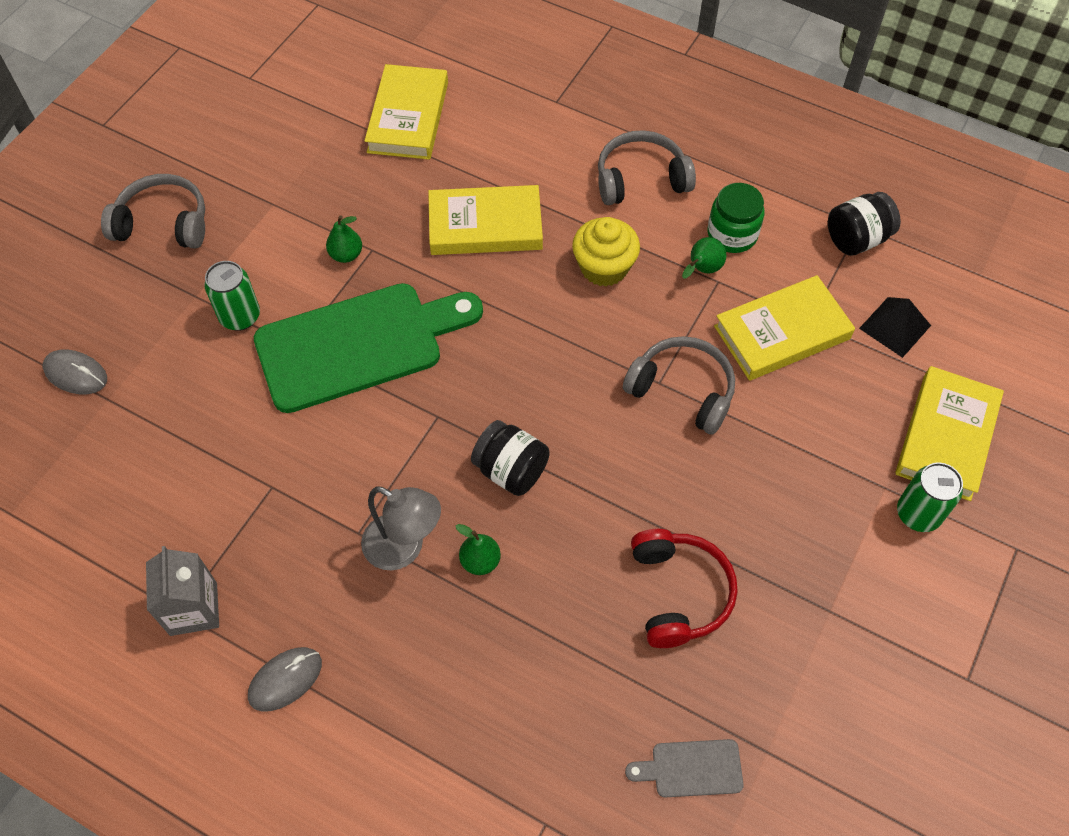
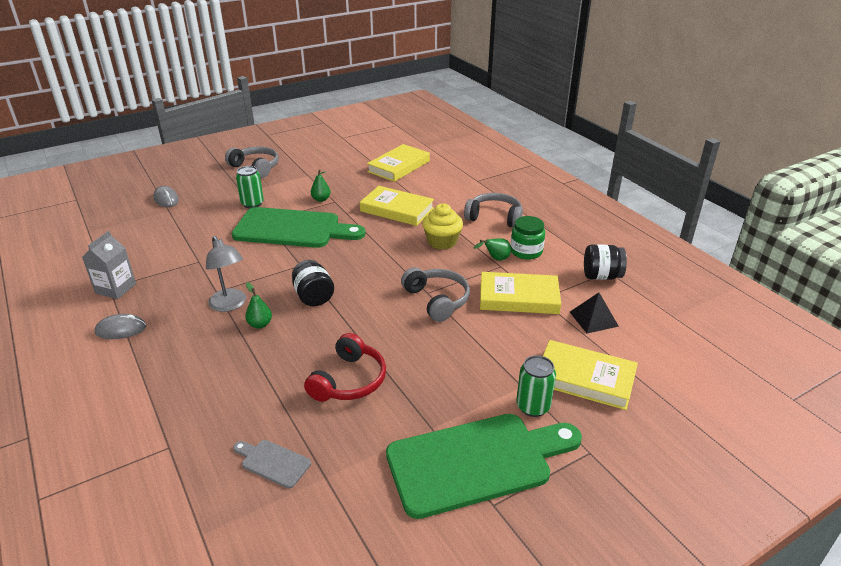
camera: 30 degrees right, 25 degrees down
yellow book [895,366,1004,501] -> yellow book turned 60 degrees clockwise [543,340,638,410]
none -> green cutting board [386,414,582,519]

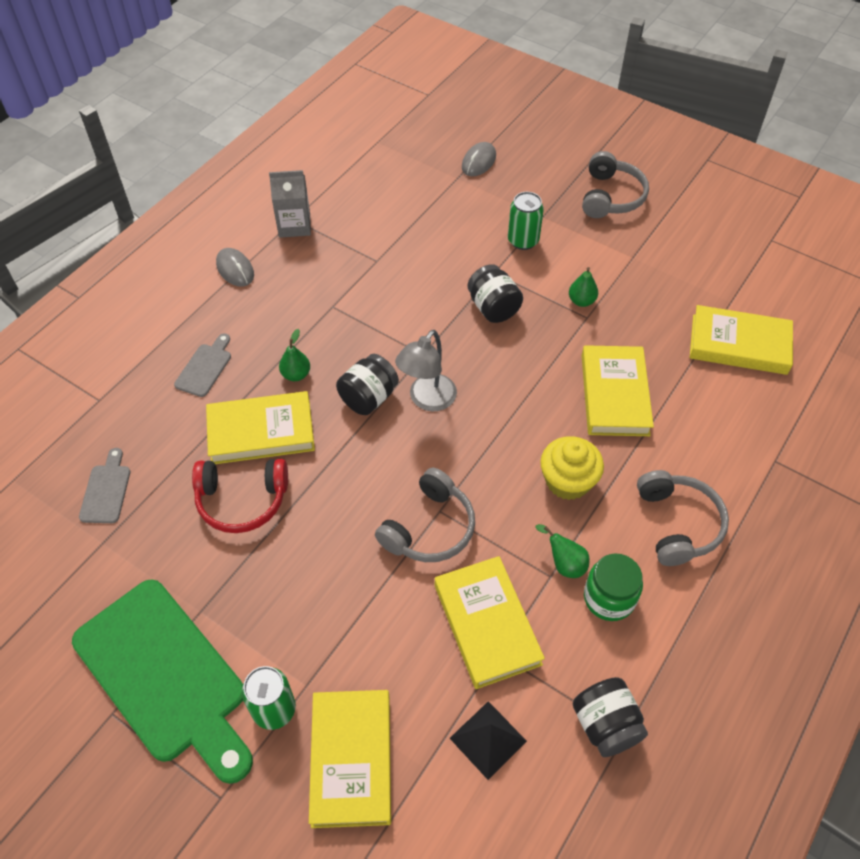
camera: 65 degrees right, 20 degrees up
grey lamp [206,236,246,312] -> grey lamp moved to [395,330,457,411]
green cutting board [232,207,365,248] -> black jar [468,264,523,323]
none -> grey cutting board [174,333,231,397]
none -> yellow book [206,391,315,464]

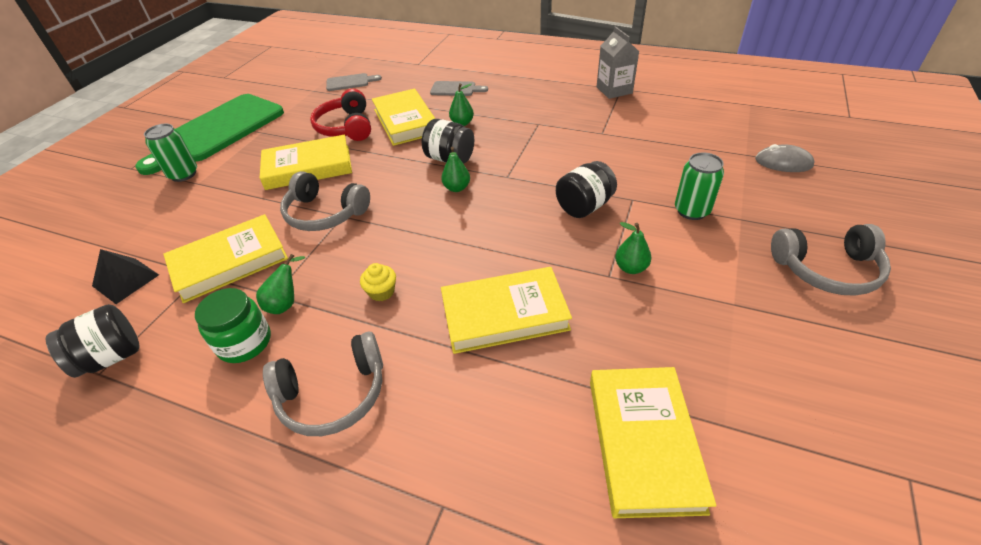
camera: 80 degrees right, 10 degrees down
grey mouse [216,248,254,287] -> none
yellow book [309,690,391,828] -> yellow book moved to [260,135,352,190]
grey lamp [395,330,457,411] -> green pear [441,147,470,192]
yellow cupcake [540,436,604,500] -> yellow cupcake [360,263,396,301], size x0.55

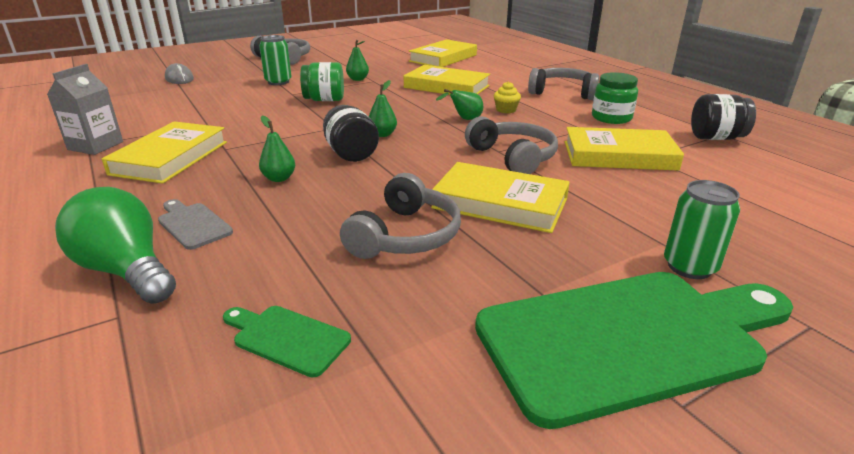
camera: 145 degrees left, 15 degrees down
black pyramid [92,249,159,304] -> none
green pear [256,254,305,314] -> green pear moved to [436,89,483,120]
red headphones [310,89,371,141] -> grey headphones [340,173,461,259]
grey cutting board [326,73,382,91] -> green cutting board [223,306,351,377]
yellow book [372,89,435,146] -> yellow book moved to [102,121,227,184]
black jar [556,161,617,218] -> green jar [300,62,344,101]
none -> green light bulb [55,187,176,304]

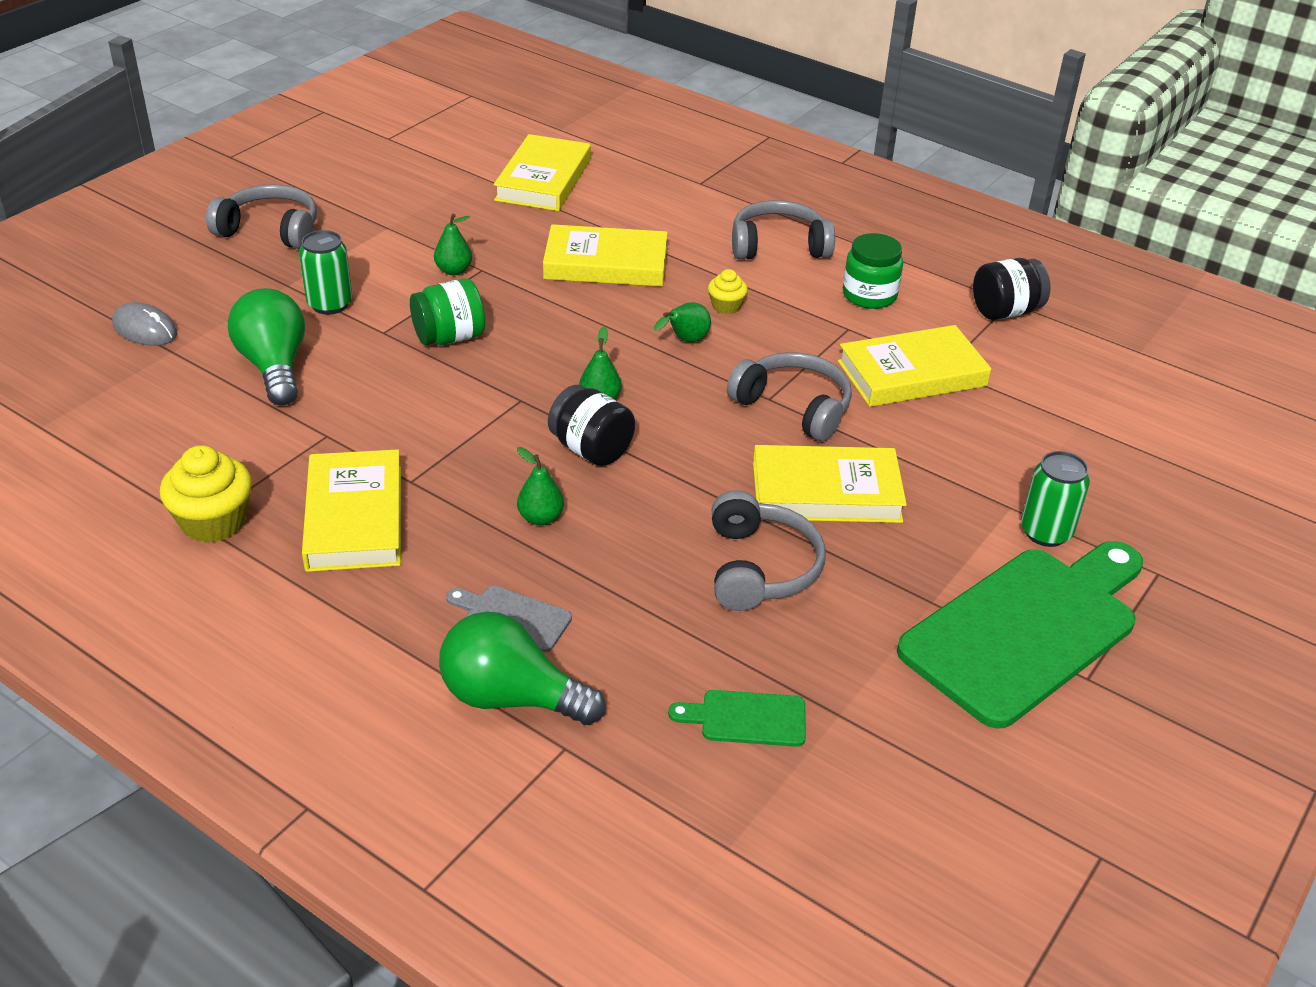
camera: 25 degrees left, 10 degrees up
grey carton [47,64,123,155] -> yellow cupcake [160,445,252,543]
none -> green light bulb [228,288,305,405]

